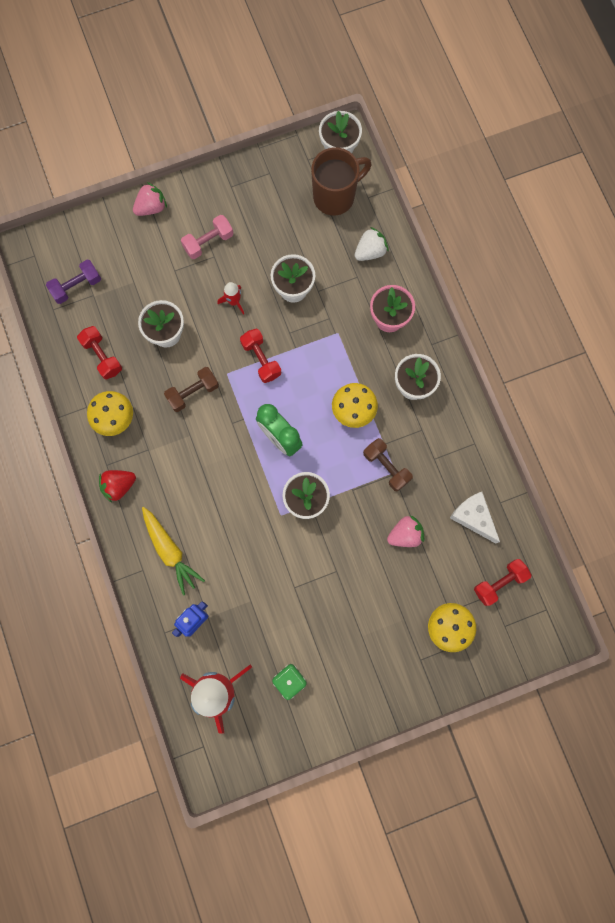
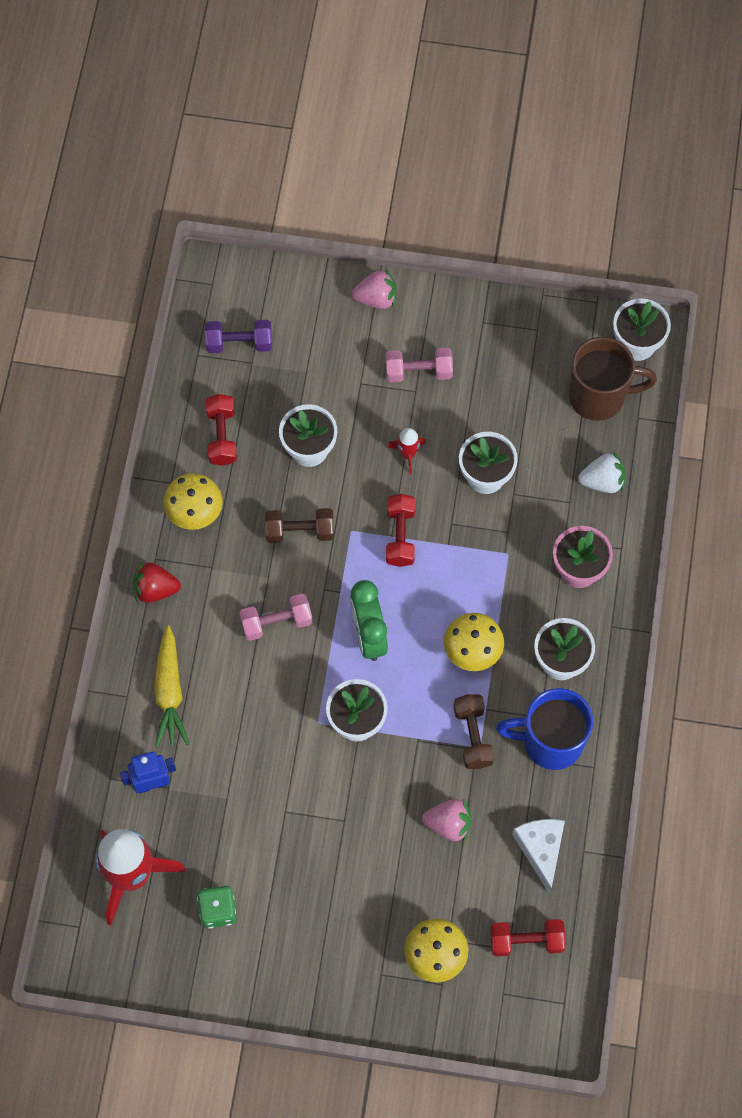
camera: 30 degrees right, 10 degrees down
none -> pink dumbbell [239,594,313,641]
none -> blue mug [496,688,593,770]

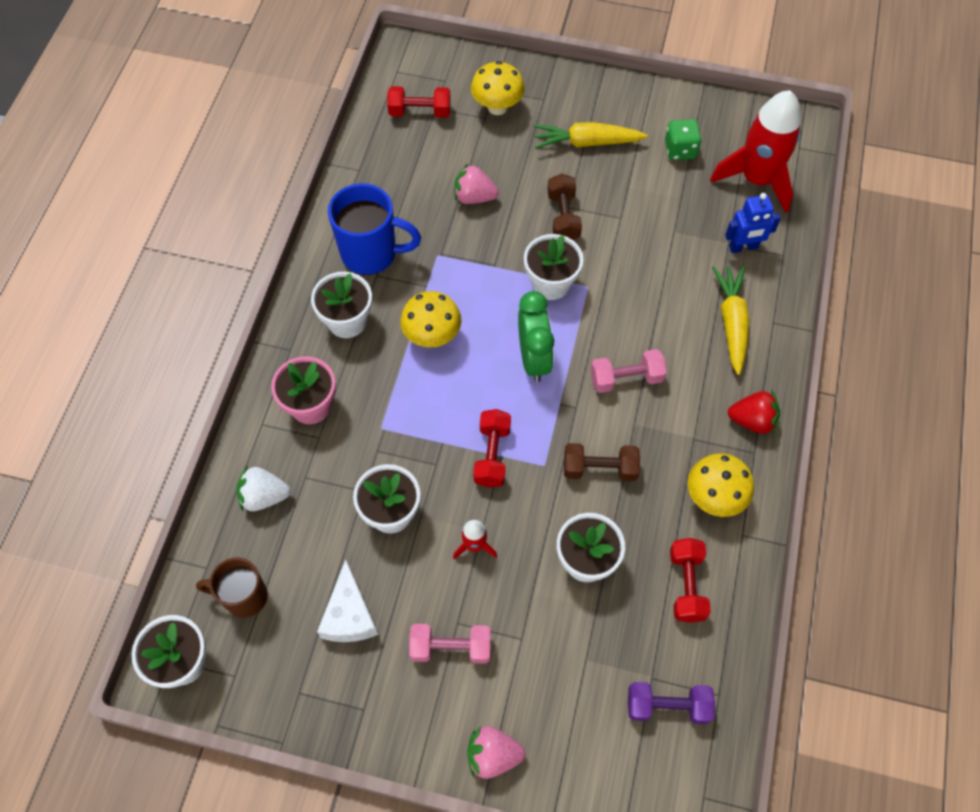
camera: 175 degrees left, 5 degrees down
brown dumbbell [453,694,495,769] -> brown dumbbell moved to [547,173,582,240]
white cheese [512,819,565,894] -> white cheese moved to [317,559,378,642]
brown mug [569,337,657,421] -> brown mug [196,557,268,618], size x0.66
none -> yellow carrot [534,122,648,149]

